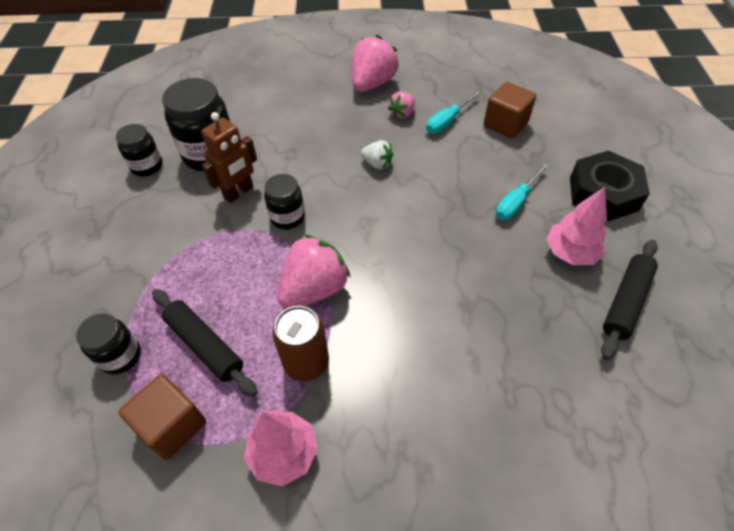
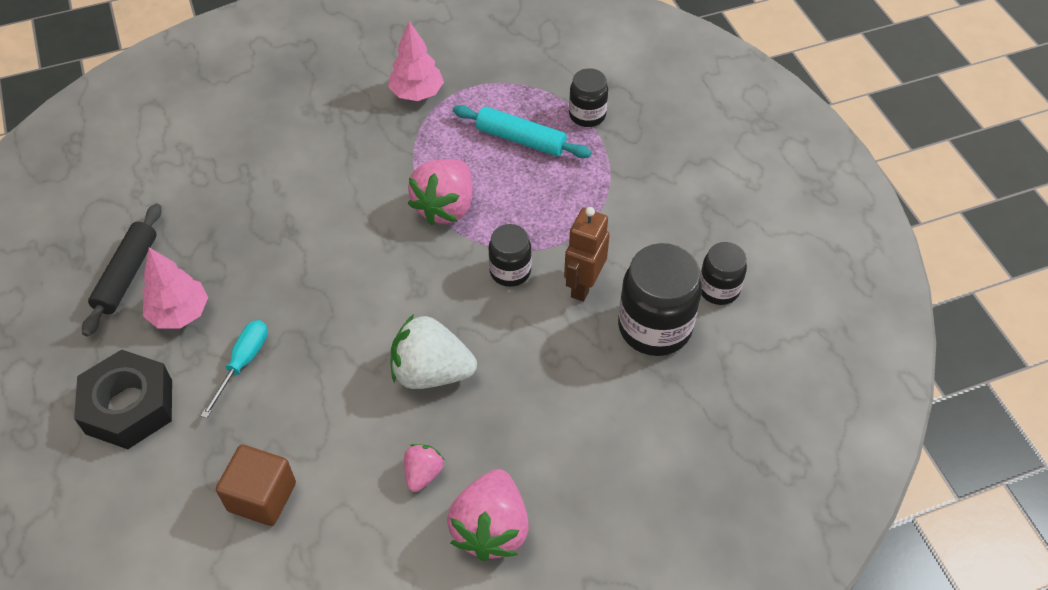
camera: 160 degrees right, 0 degrees up
brown cube [119,374,206,460] -> none
black rolling pin [152,289,257,397] -> turquoise rolling pin [453,105,592,158]
brown can [273,306,329,381] -> none
white strawberry [361,140,393,169] -> white strawberry [391,314,477,389], size x1.90
turquoise screwdriver [426,91,481,134] -> none

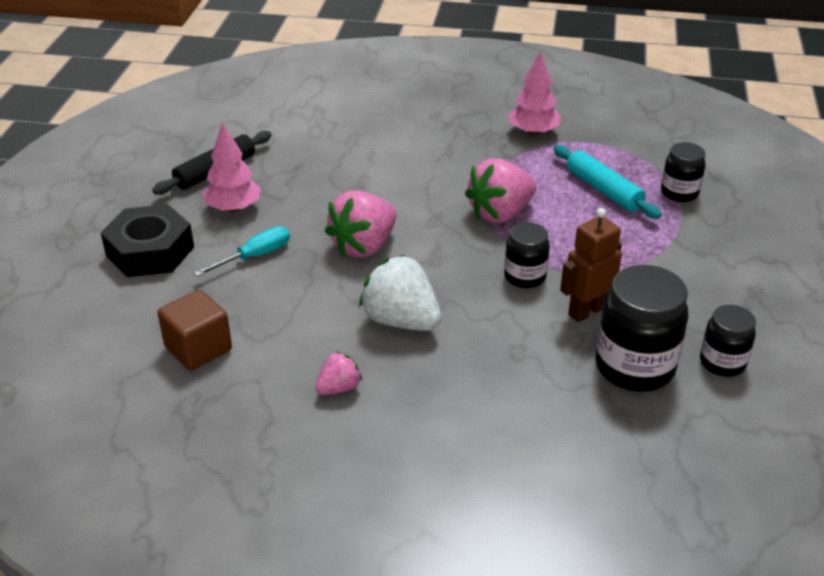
camera: 30 degrees right, 15 degrees down
pink strawberry [447,469,529,561] -> pink strawberry moved to [325,191,396,258]

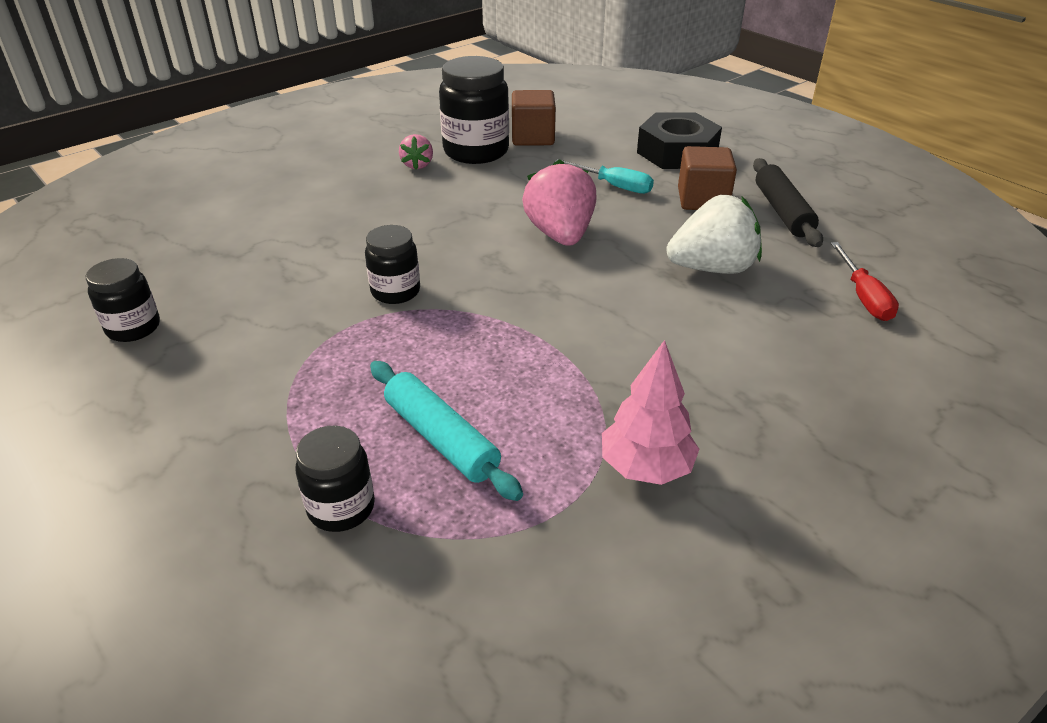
camera: 130 degrees right, 0 degrees up
turquoise screwdriver [194,227,290,277] -> turquoise screwdriver turned 60 degrees counterclockwise [555,159,654,194]
pink tree [202,123,261,212] -> brown cube [678,146,737,210]
white strawberry [359,255,442,331] -> white strawberry moved to [666,195,762,274]
pink strawberry [465,158,536,223] -> none
turquoise rolling pin [554,145,662,219] -> turquoise rolling pin turned 45 degrees clockwise [370,361,523,501]
brown robot [560,208,622,322] -> none
black jar [595,265,688,392] -> black jar moved to [439,56,509,164]
none -> red screwdriver [831,242,899,321]

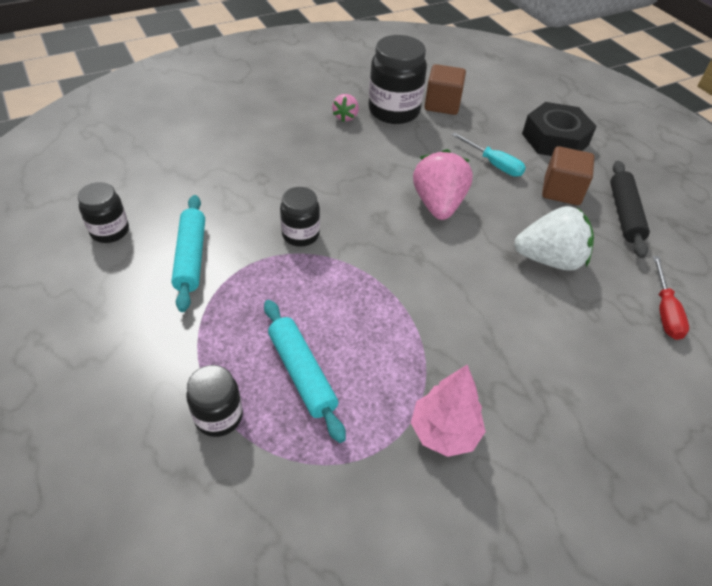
camera: 10 degrees right, 10 degrees up
none -> turquoise rolling pin [171,195,205,312]

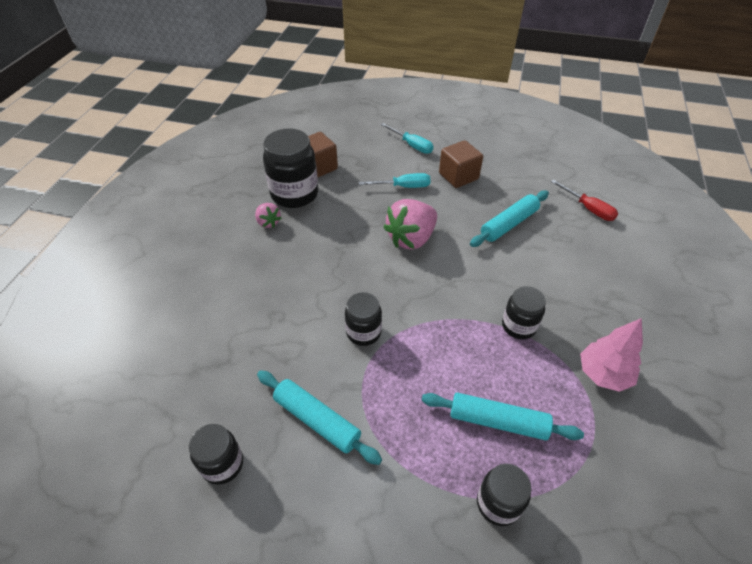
camera: 45 degrees left, 0 degrees up
pink strawberry [413,149,473,220] -> pink strawberry turned 90 degrees counterclockwise [384,199,437,249]
white strawberry [514,206,594,271] -> turquoise rolling pin [470,191,549,247]
black nut [522,102,597,156] -> turquoise screwdriver [381,123,434,154]
black rolling pin [610,161,650,258] -> none
none -> black jar [502,286,546,340]

